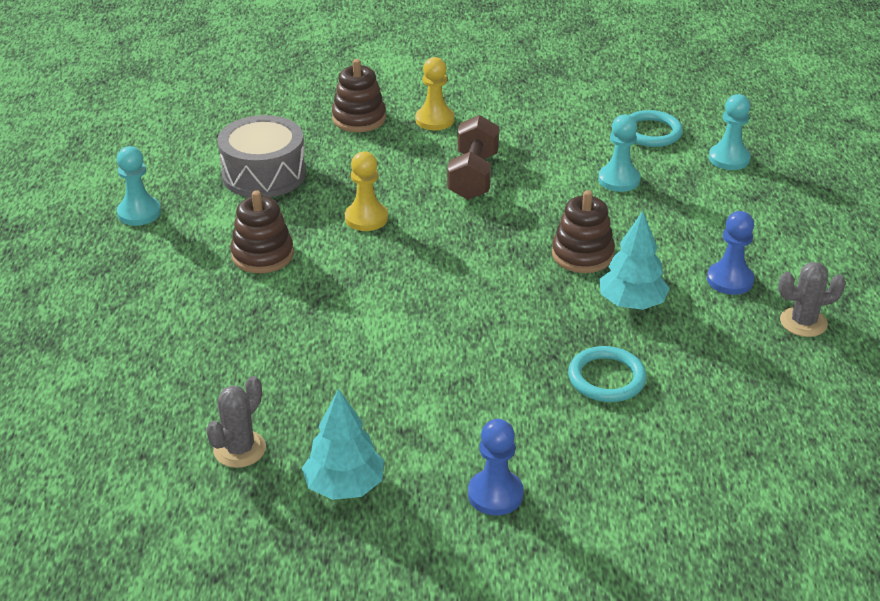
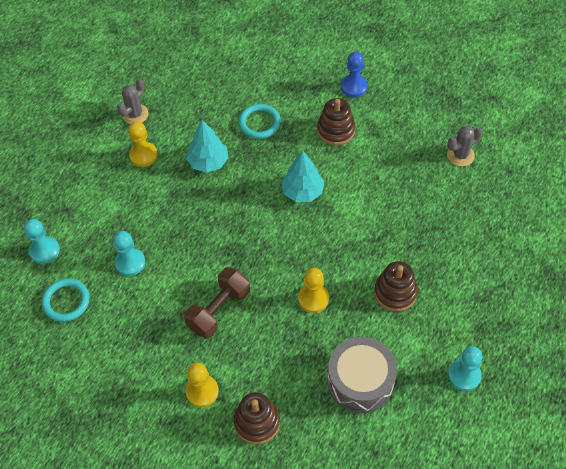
camera: 150 degrees left, 20 degrees up
turquoise tree [302,389,384,500] -> turquoise tree moved to [281,151,324,202]
brown stacking toy [552,190,615,273] -> brown stacking toy moved to [317,98,355,146]
blue pawn [707,211,754,295] -> yellow pawn [128,121,158,167]
grey cactus [778,262,846,337] -> grey cactus turned 75 degrees counterclockwise [117,79,149,124]

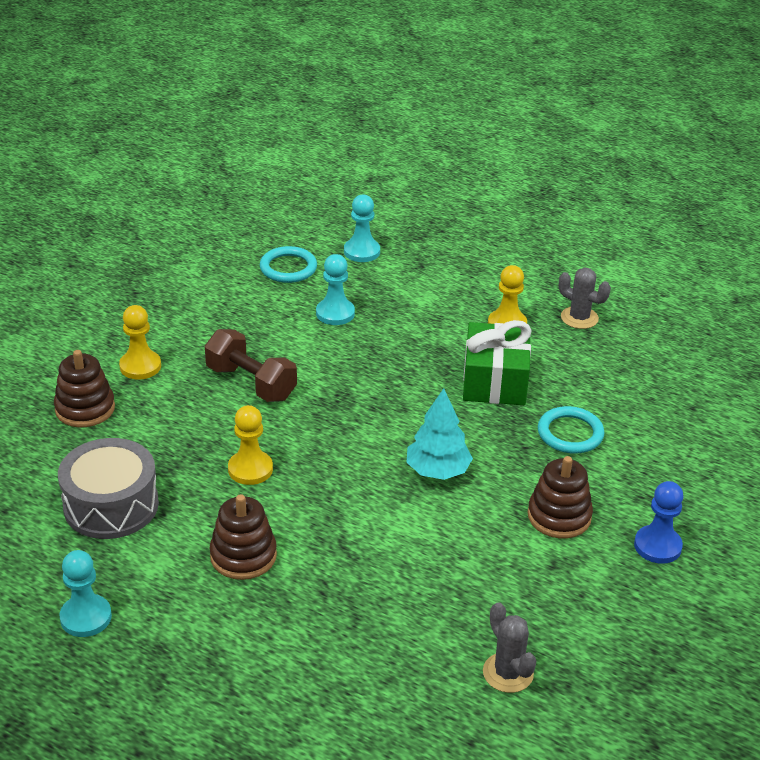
camera: 90 degrees right, 20 degrees down
turquoise tree [186,120,229,173] -> green gift [463,320,532,405]

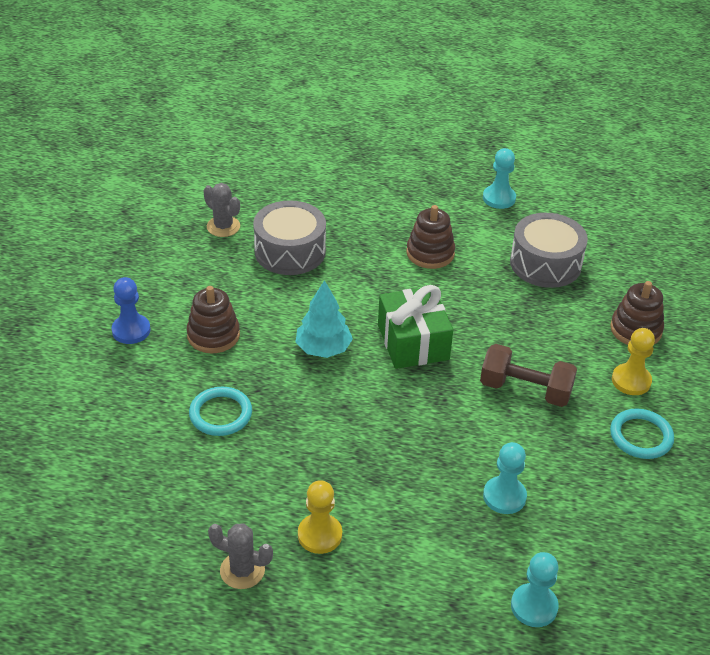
camera: 160 degrees right, 5 degrees up
yellow pawn [228,405,273,485] -> none
turquoise ring [260,246,317,283] -> turquoise ring moved to [610,409,674,459]
green gift [463,320,532,405] -> green gift moved to [378,285,453,369]
none -> grey drum [253,200,326,275]

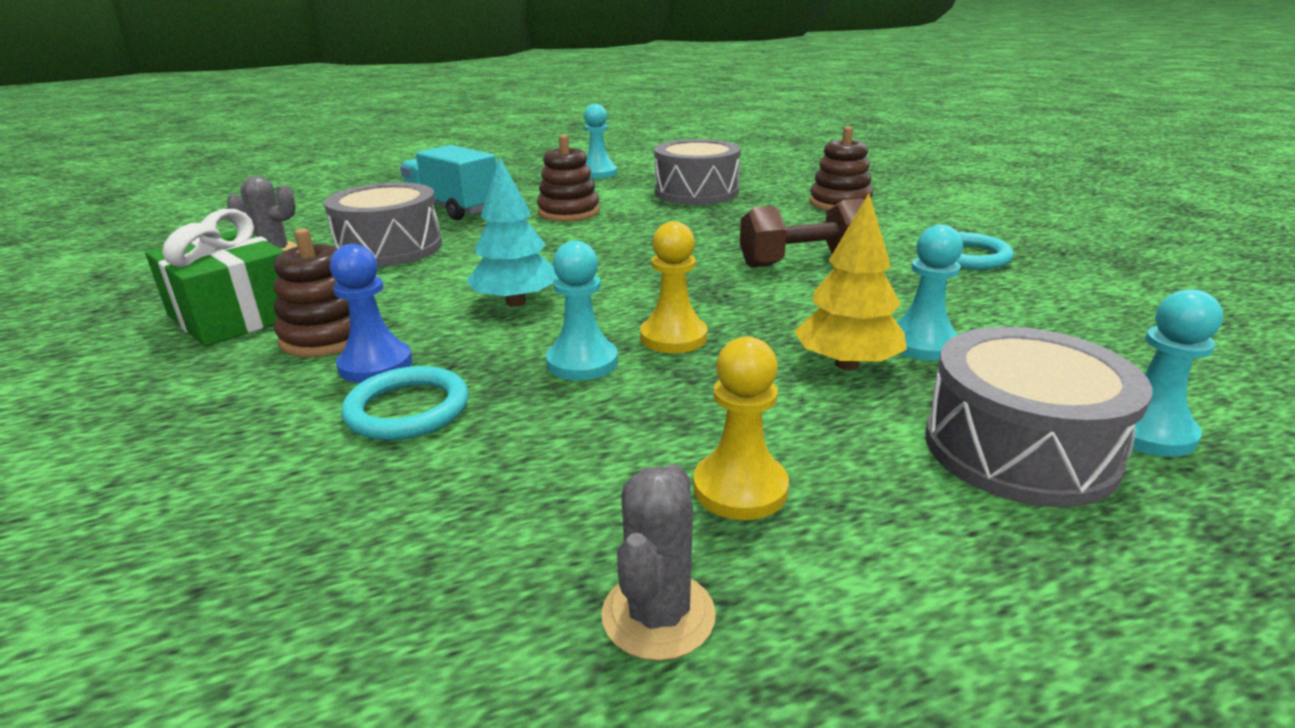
camera: 30 degrees left, 15 degrees down
blue pawn [112,277,151,344] -> blue pawn moved to [330,244,412,383]
grey cactus [208,523,273,589] -> grey cactus turned 60 degrees counterclockwise [601,464,716,661]
green gift [378,285,453,369] -> green gift moved to [145,209,284,347]
yellow pawn [612,328,655,395] -> yellow pawn moved to [640,221,708,353]
none -> turquoise truck [400,145,496,220]
none -> turquoise pawn [546,241,618,380]
none -> yellow tree [794,193,907,370]
none -> grey drum [925,327,1152,507]

